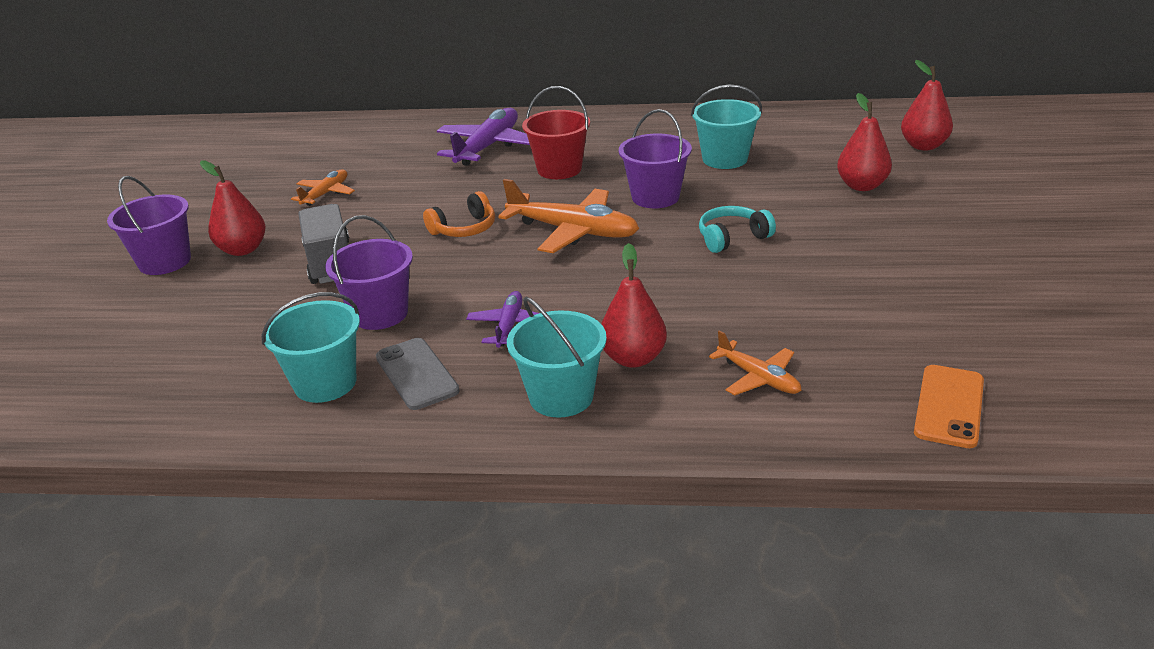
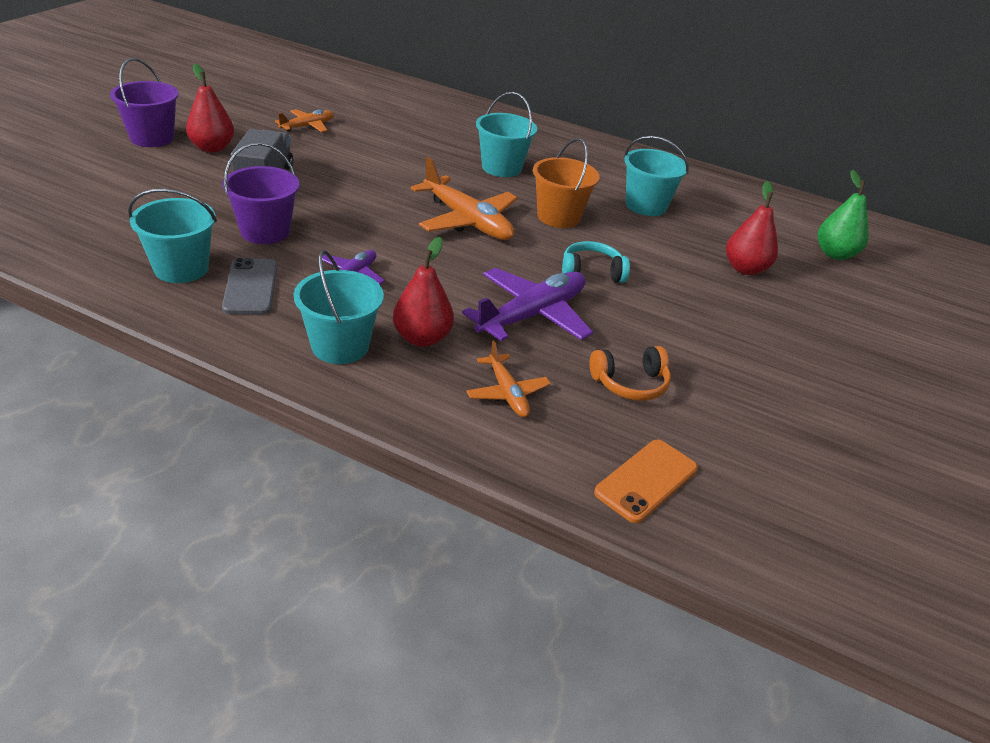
camera: 15 degrees right, 5 degrees up
orange headphones [423,191,495,237] -> orange headphones moved to [590,346,671,401]
purple plane [437,108,530,166] -> purple plane moved to [462,268,593,341]
red bucket [522,86,590,179] -> turquoise bucket [476,92,537,177]
purple bucket [619,109,692,208] -> orange bucket [533,138,600,228]
red pear [901,60,953,150] -> green pear [818,169,869,260]

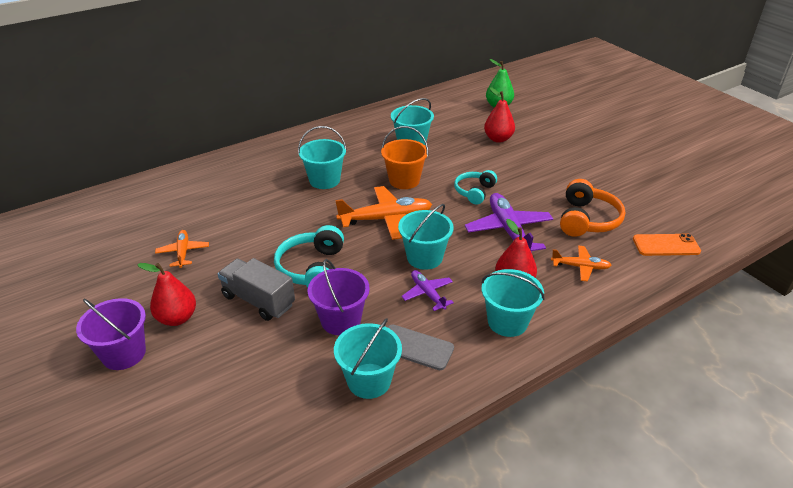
camera: 55 degrees left, 0 degrees up
orange headphones [590,346,671,401] -> orange headphones [560,179,625,237], size x1.51
orange phone [594,440,698,523] -> orange phone turned 75 degrees counterclockwise [633,234,701,256]
none -> turquoise headphones [274,225,344,288]
none -> turquoise bucket [398,204,454,270]

